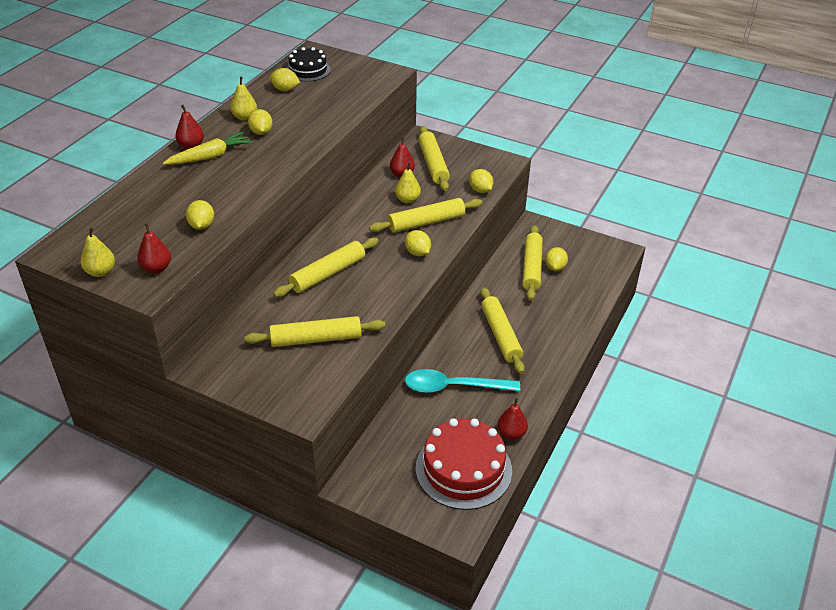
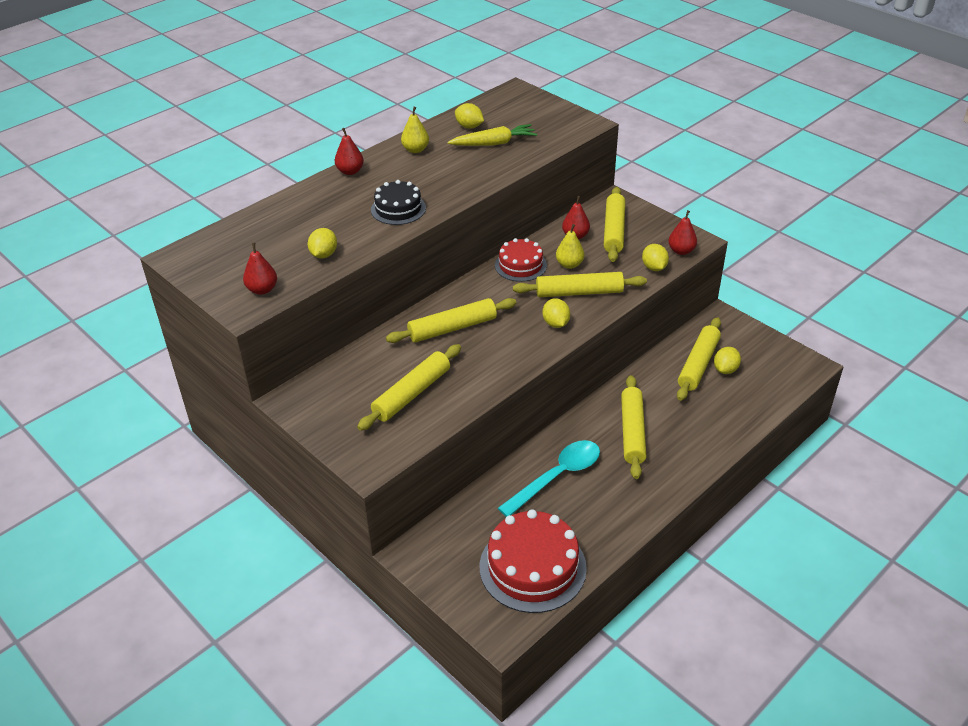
camera: 20 degrees right, 0 degrees up
yellow pear [80,227,115,277] -> none
yellow carrot [163,132,252,165] -> yellow carrot moved to [447,124,537,146]
yellow rolling pin [244,316,385,347] -> yellow rolling pin turned 60 degrees counterclockwise [357,344,461,431]
yellow lemon [248,109,273,135] -> none
black cake [287,47,331,82] -> black cake moved to [371,180,426,225]
turquoise spoon [405,369,520,393] -> turquoise spoon turned 120 degrees clockwise [498,440,600,517]
red pear [497,398,528,440] -> red pear moved to [668,210,697,255]
none -> red cake [495,238,547,282]

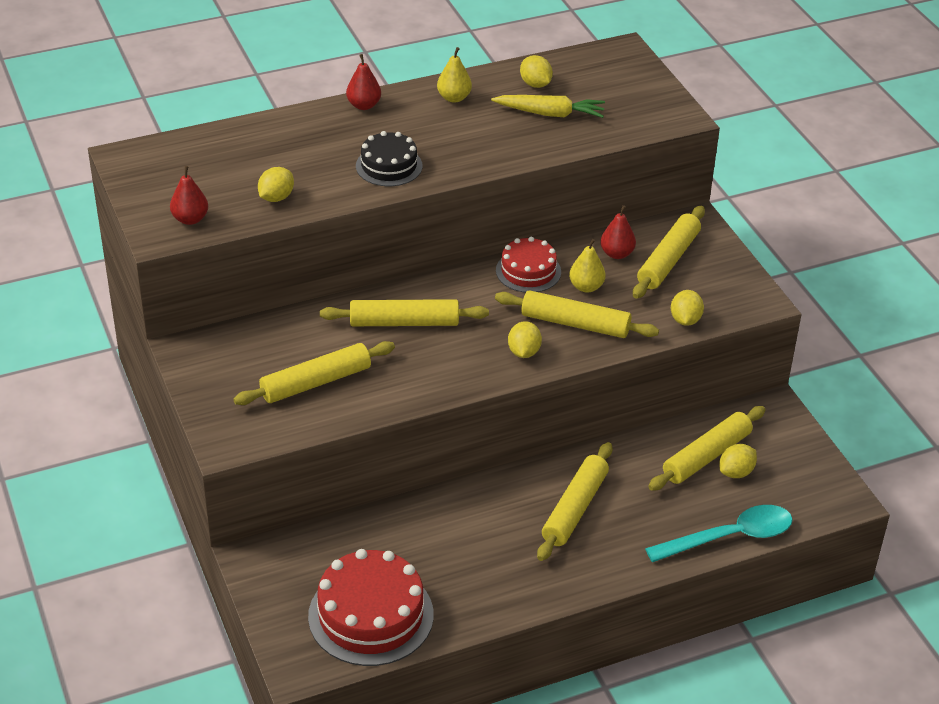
camera: 20 degrees right, 0 degrees up
turquoise spoon [498,440,600,517] -> turquoise spoon moved to [645,505,793,562]
red pear [668,210,697,255] -> none

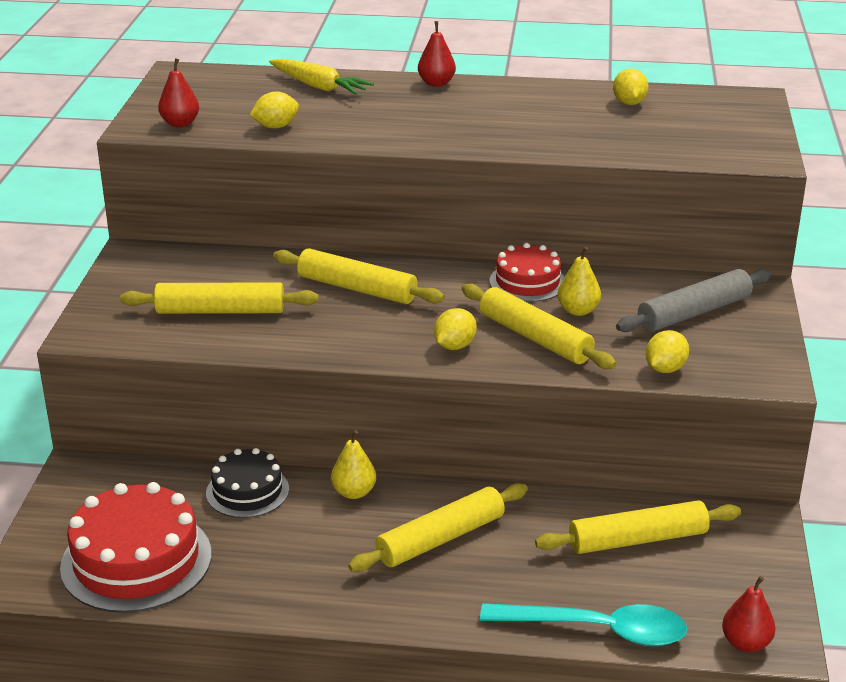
camera: 30 degrees right, 10 degrees down
black cake [356,131,423,186] -> black cake moved to [206,448,289,518]
yellow pear [437,47,472,103] -> yellow pear moved to [331,430,376,499]
yellow carrot [491,95,605,118] -> yellow carrot moved to [269,59,374,95]
red pear [600,205,636,259] -> red pear moved to [722,576,776,652]
yellow rolling pin [633,206,705,299] -> grey rolling pin [616,269,771,332]
yellow lemon [719,444,757,478] -> none

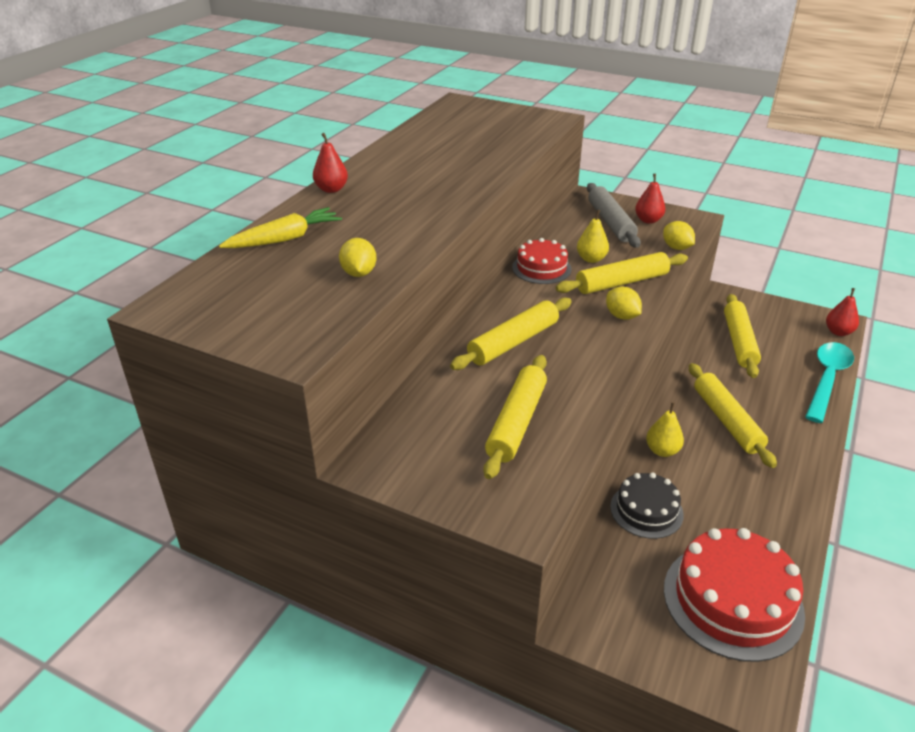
camera: 70 degrees left, 5 degrees up
red pear [158,58,199,127] -> red pear moved to [635,173,666,224]
yellow lemon [613,69,649,105] -> none

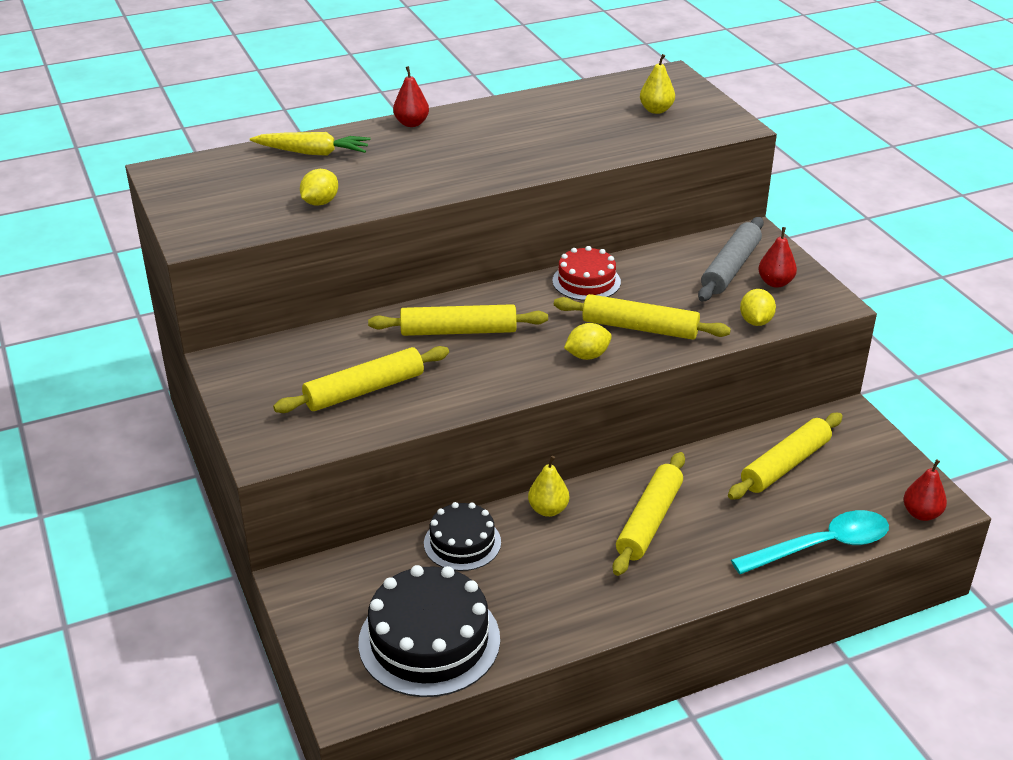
camera: 40 degrees right, 0 degrees up
yellow pear [577,210,609,263] -> yellow pear moved to [640,54,675,114]
yellow lemon [606,287,642,320] -> yellow lemon turned 60 degrees clockwise [564,323,612,360]
red cake [664,528,805,662] -> black cake [358,565,500,697]

